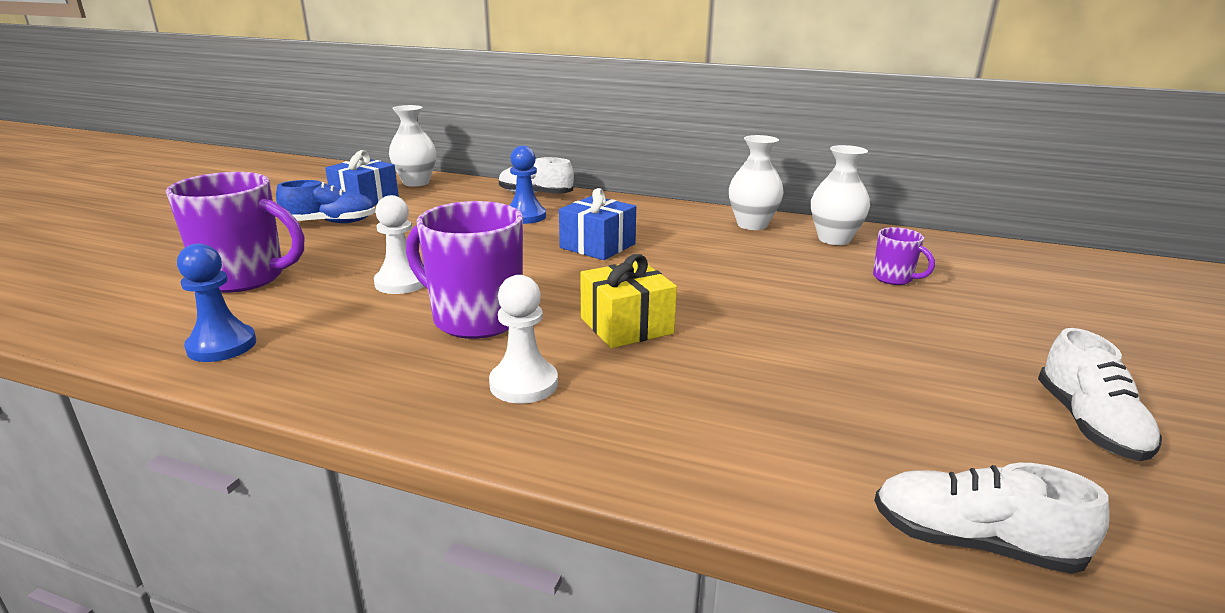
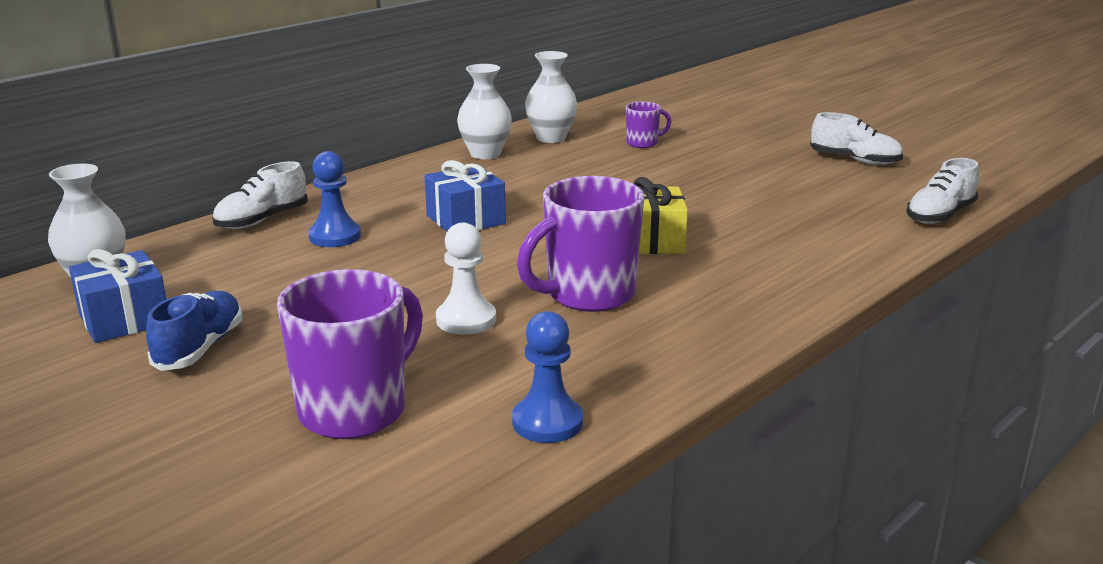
camera: 65 degrees left, 0 degrees up
white pawn [489,275,558,404] -> none

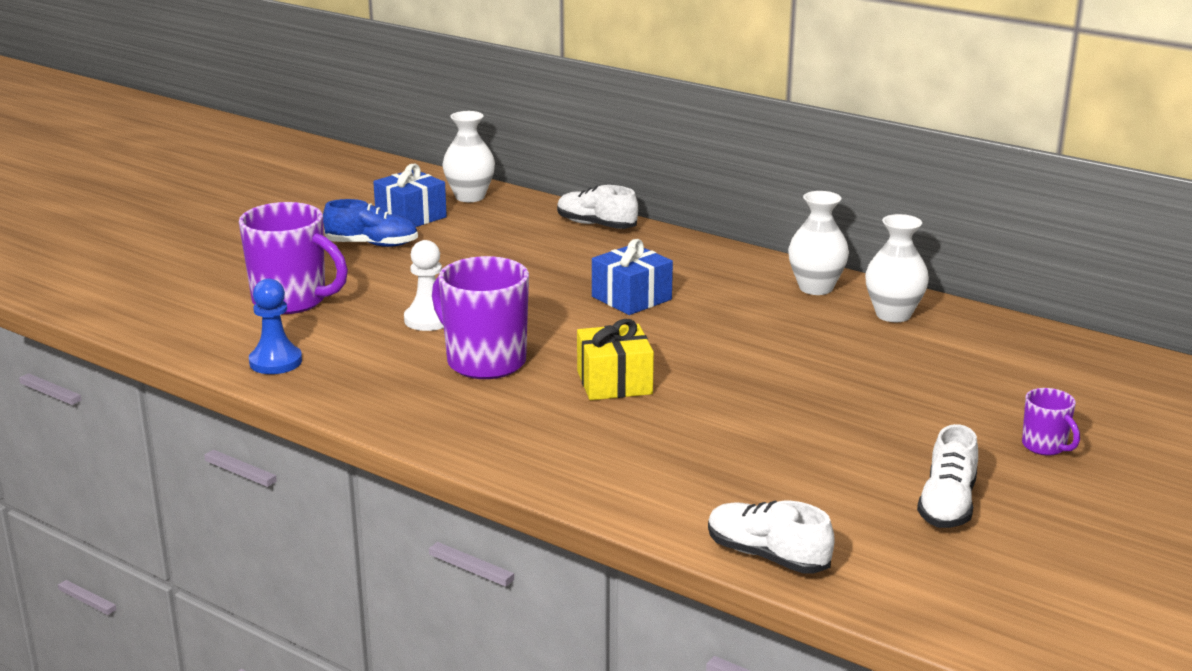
camera: 80 degrees right, 0 degrees up
blue pawn [308,151,361,247] -> none
purple mug [626,101,671,148] -> purple mug moved to [1022,388,1080,456]

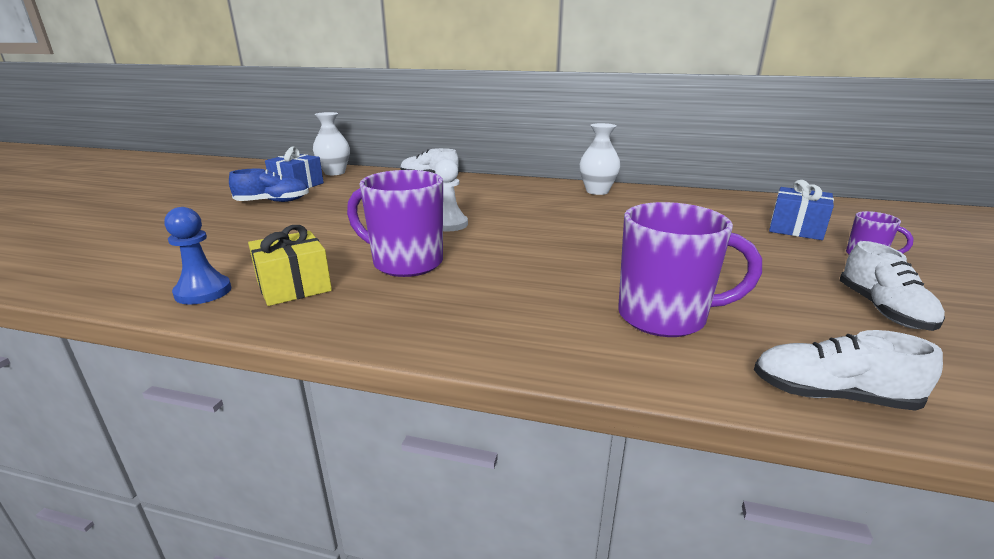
camera: 20 degrees left, 0 degrees up
purple mug [239,202,348,314] -> purple mug moved to [618,202,762,337]
white pawn [404,240,444,331] -> white pawn moved to [435,159,468,231]
yellow gift [577,319,654,400] -> yellow gift moved to [248,225,332,306]
blue gift [592,239,673,315] -> blue gift moved to [769,180,834,240]
white vase [865,214,929,322] -> none

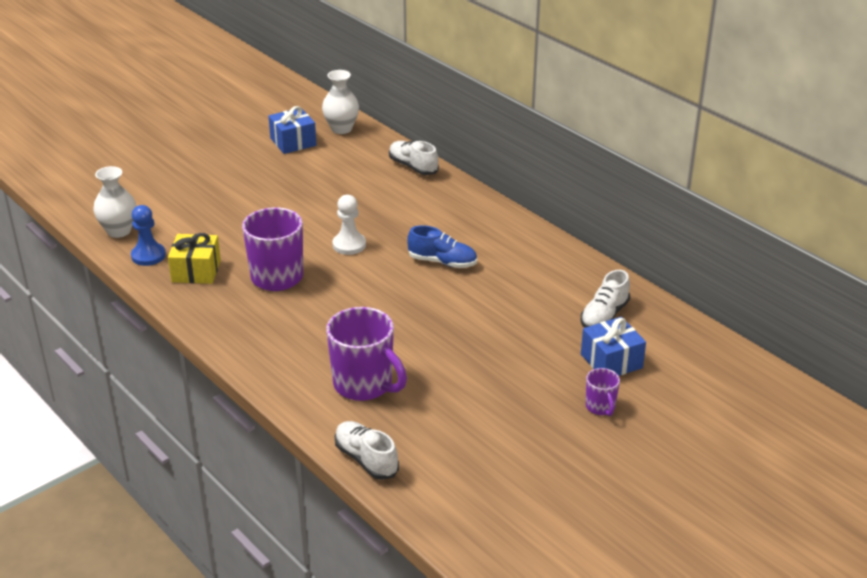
camera: 35 degrees right, 10 degrees up
blue shoe [229,169,309,202] -> blue shoe moved to [407,225,477,268]
white vase [580,123,621,195] -> white vase moved to [93,166,136,238]
white shoe [840,241,945,331] -> white shoe moved to [581,270,630,328]

